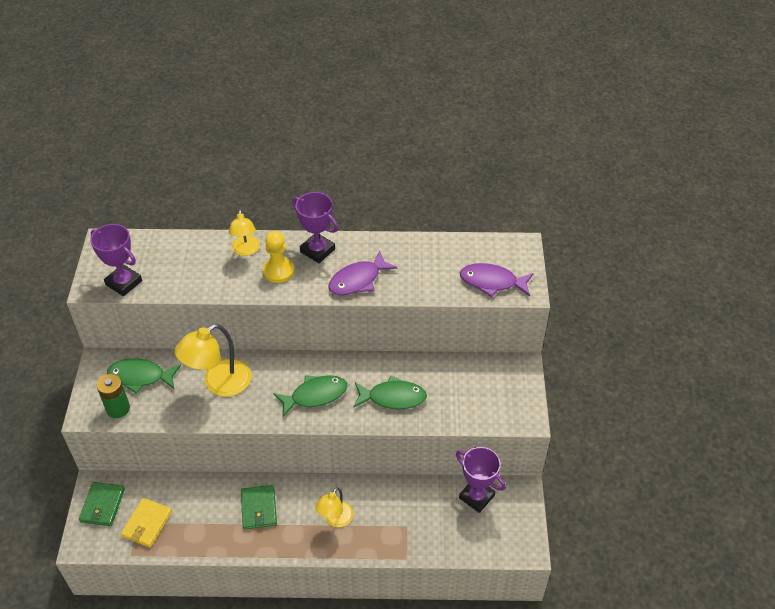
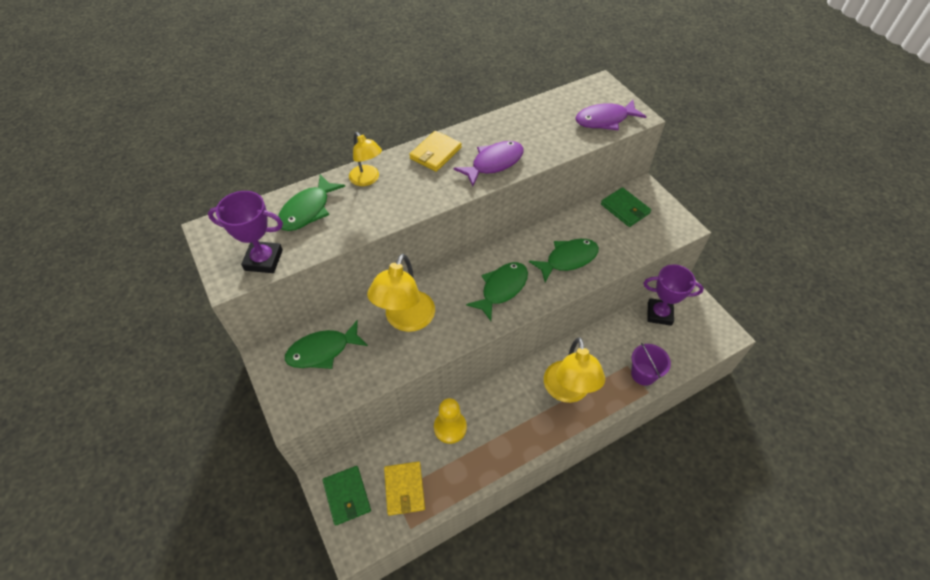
camera: 30 degrees left, 5 degrees up
green battery [97,374,130,418] -> none
green wallet [241,485,277,529] -> green wallet moved to [601,187,651,227]
yellow pawn [263,231,295,283] -> yellow pawn moved to [434,398,467,444]
purple trophy [292,192,338,263] -> yellow wallet [409,131,462,172]
yellow lamp [315,487,354,527] -> yellow lamp [544,337,605,403], size x1.64
purple fish [328,250,398,295] -> purple fish turned 150 degrees counterclockwise [454,141,524,187]
none -> green fish [277,175,345,231]
none -> purple bucket [631,343,671,386]

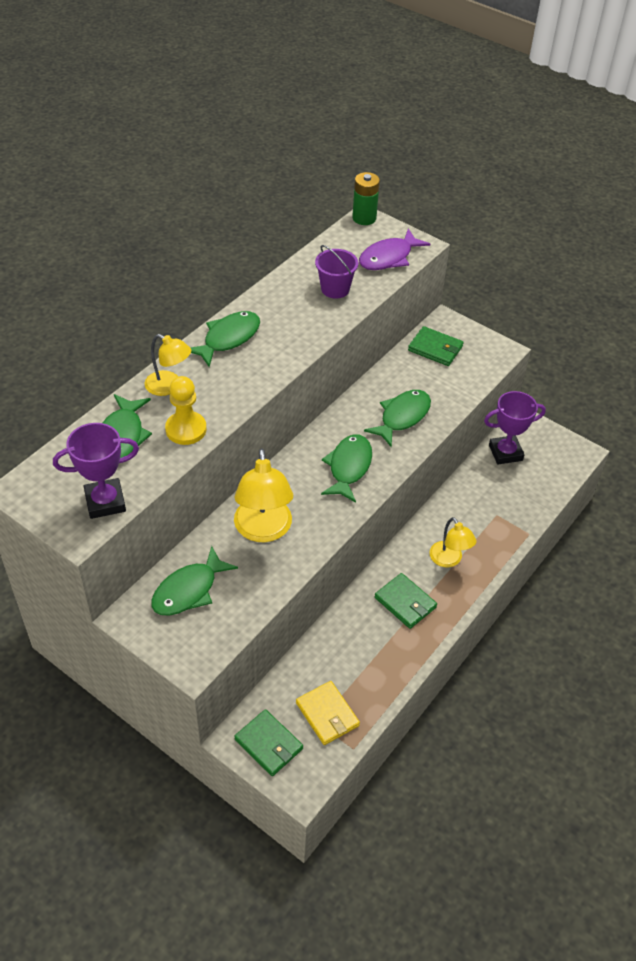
camera: 25 degrees left, 5 degrees down
yellow wallet [409,131,462,172] -> green fish [190,311,260,367]
yellow pawn [434,398,467,444] -> yellow pawn moved to [165,376,207,445]
purple fish [454,141,524,187] -> none
yellow lamp [544,337,605,403] -> yellow lamp [429,517,476,567], size x0.61
purple bucket [631,343,671,386] -> purple bucket moved to [315,245,358,299]
none -> green battery [352,172,380,225]
none -> green wallet [375,573,437,629]

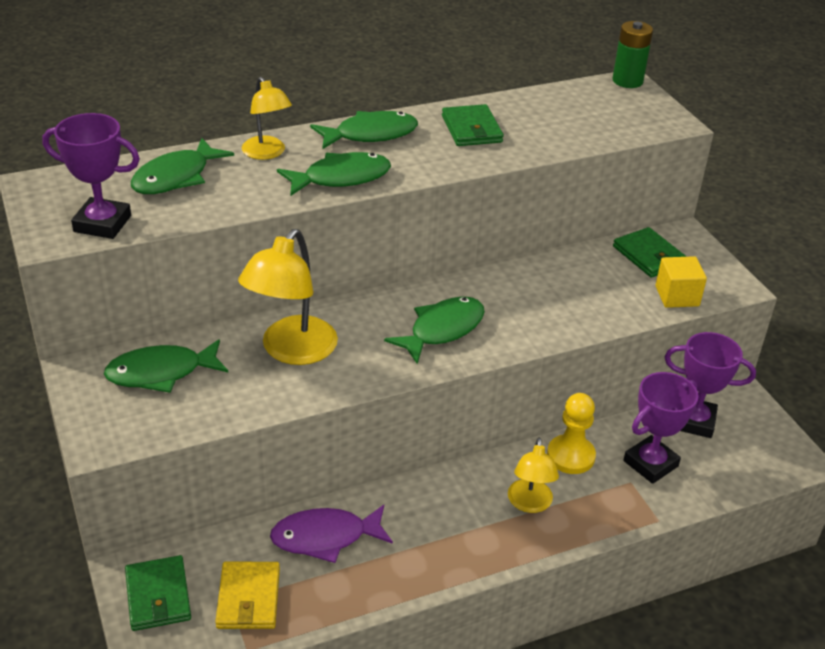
camera: 30 degrees right, 10 degrees down
yellow pawn [165,376,207,445] -> yellow pawn moved to [547,393,596,474]
purple bucket [315,245,358,299] -> none
purple fish [359,229,430,270] -> purple fish moved to [270,505,393,563]
green fish [364,390,431,447] -> green fish moved to [277,152,391,196]
green wallet [375,573,437,629] -> green wallet moved to [442,104,504,146]
none -> purple trophy [623,372,699,484]
none -> yellow cube [655,256,707,308]

